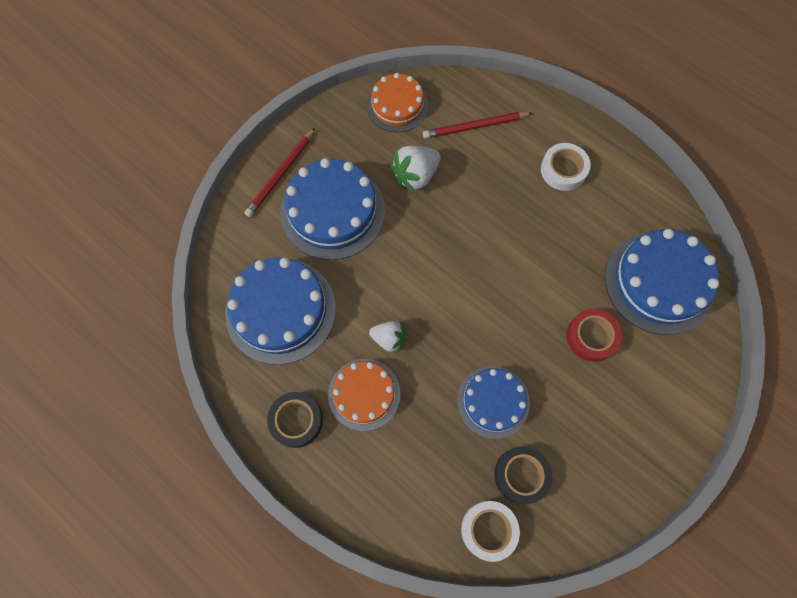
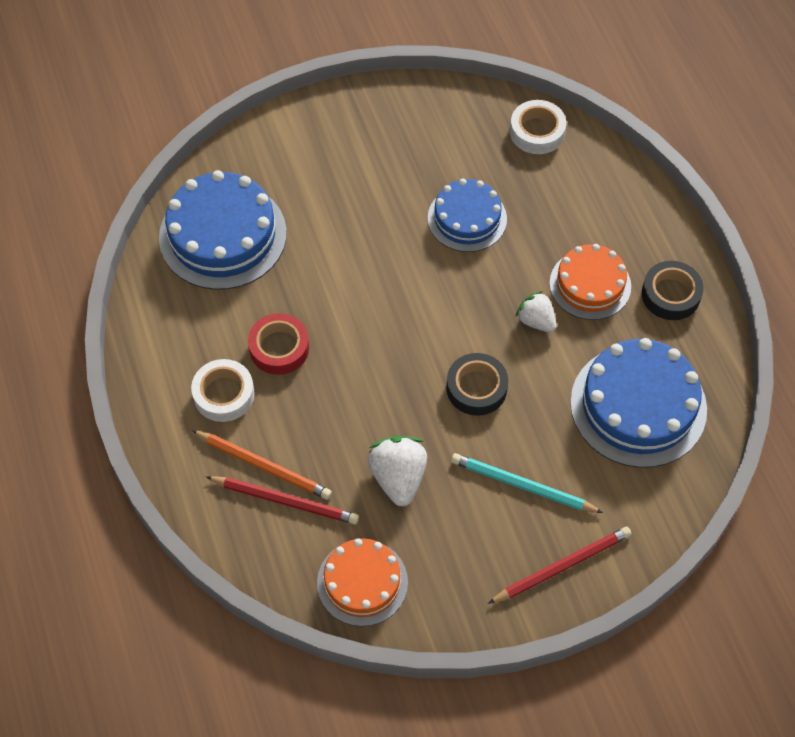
camera: 150 degrees left, 10 degrees down
blue cake [281,158,385,260] -> turquoise pencil [451,453,603,513]
white strawberry [390,146,441,193] -> white strawberry turned 90 degrees counterclockwise [368,436,427,506]
black tape [494,446,552,504] -> black tape moved to [446,353,508,416]
red tape [566,309,622,362] -> red tape moved to [248,313,309,375]
none -> orange pencil [191,430,332,500]

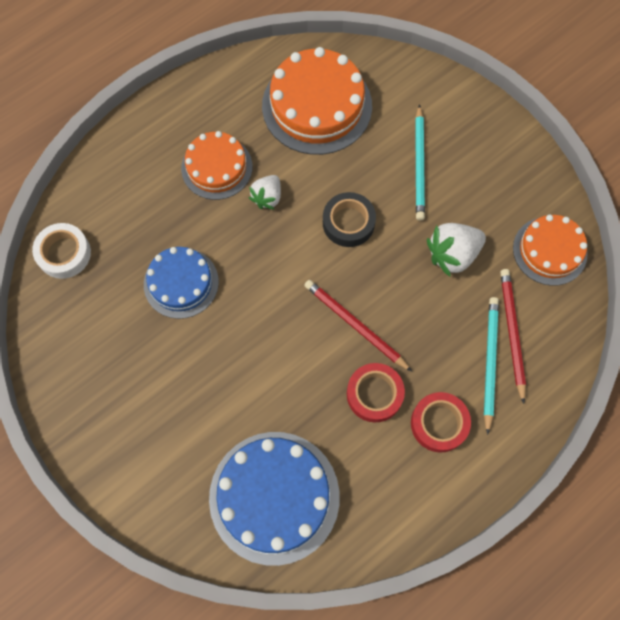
camera: 110 degrees left, 10 degrees up
white tape [191,359,255,422] -> red tape [411,392,471,453]
orange pencil [191,430,332,500] -> turquoise pencil [484,297,499,435]
red pencil [488,526,632,604] -> red pencil moved to [304,280,412,372]
blue cake [570,338,707,468] -> orange cake [262,47,372,155]
black tape [642,261,704,320] -> none

